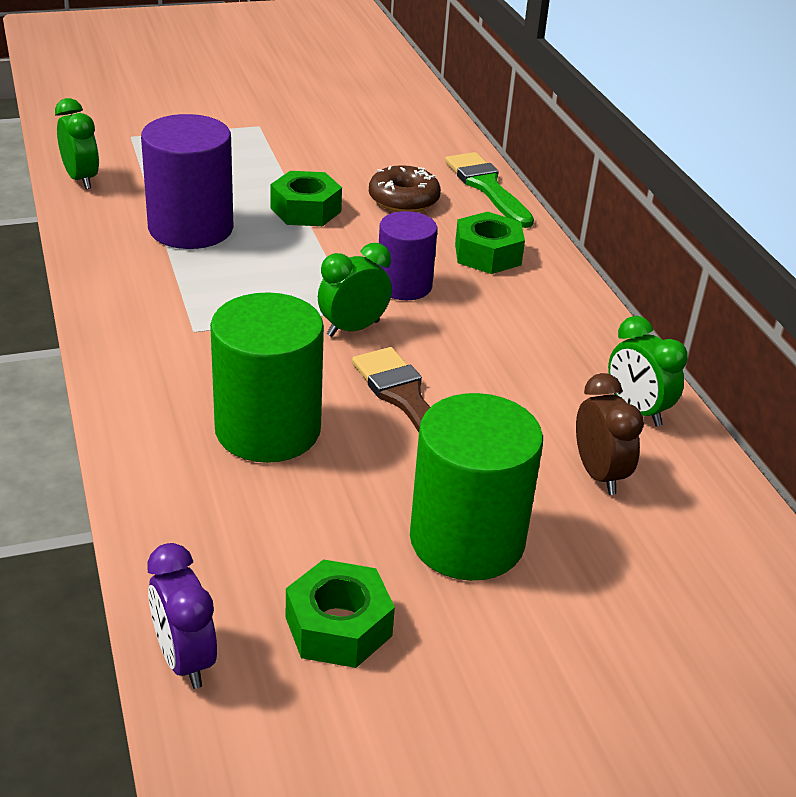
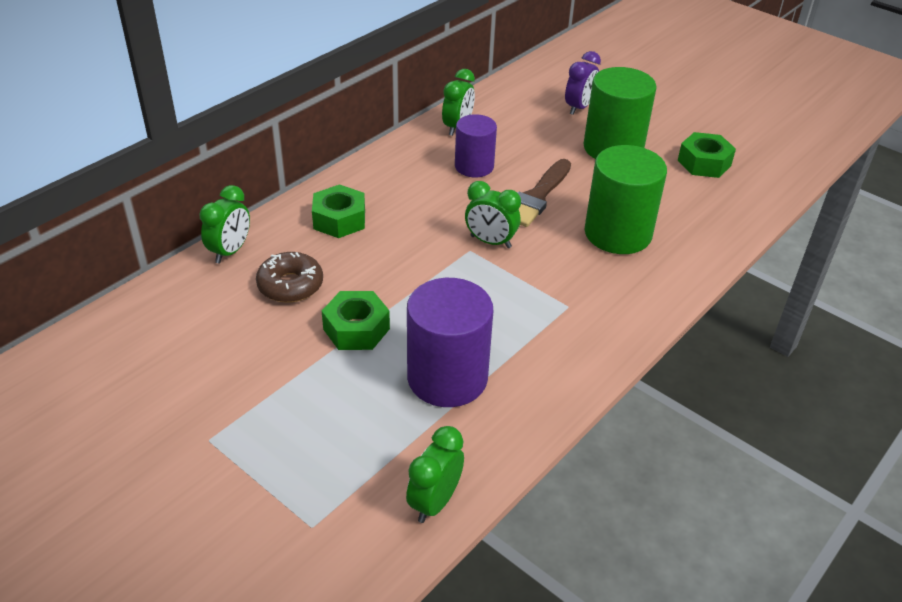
camera: 120 degrees left, 5 degrees up
purple clock [148,543,217,689] -> purple clock moved to [565,51,601,115]
purple cylinder [379,211,437,300] -> purple cylinder moved to [455,114,497,178]
green brush [445,152,534,228] -> green clock [199,185,250,264]
brown clock [576,373,644,495] -> none

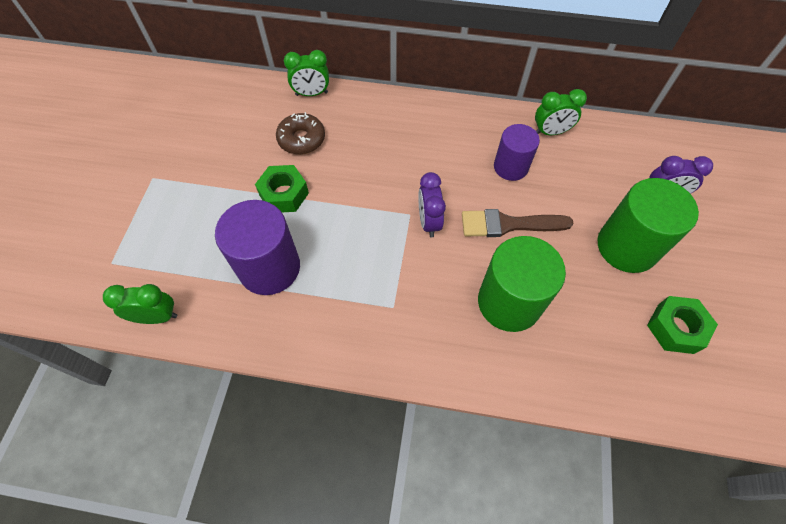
camera: 60 degrees right, 20 degrees up
green nut [312,184,365,238] -> none
green clock [465,181,521,248] -> purple clock [418,172,446,237]

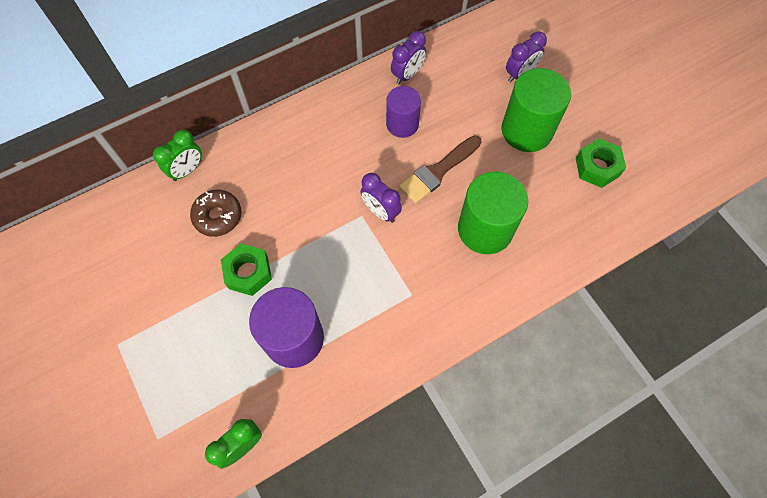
camera: 40 degrees left, 5 degrees up
green clock [535,89,587,135] -> purple clock [391,31,426,84]

